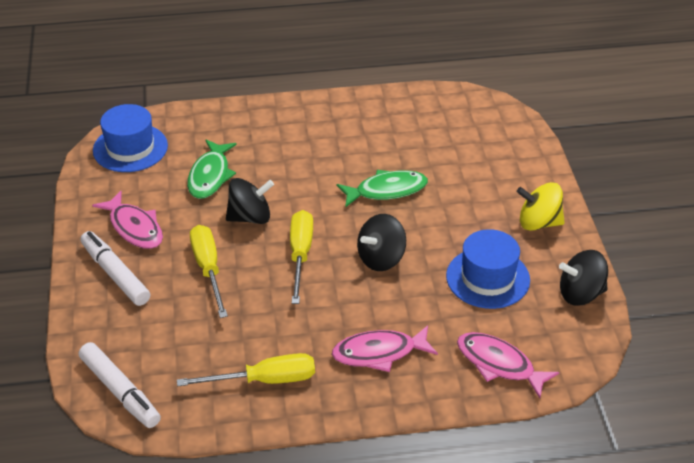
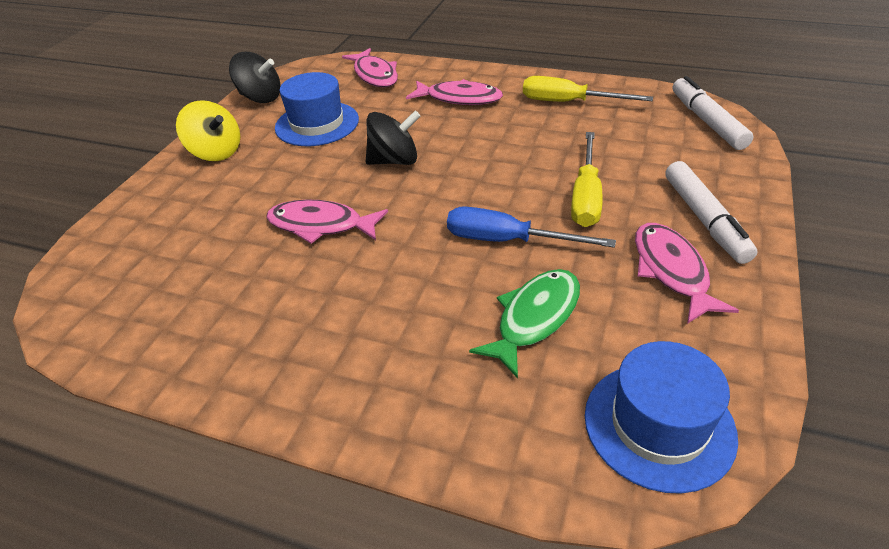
camera: 150 degrees left, 0 degrees up
black spinning top [226,178,274,224] -> blue screwdriver [447,206,616,248]
yellow screwdriver [290,210,313,304] -> none
green fish [337,170,428,208] -> pink fish [266,199,388,244]

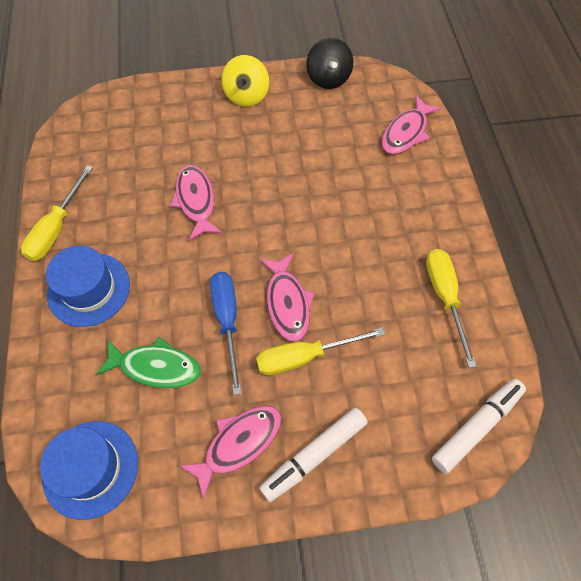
camera: 60 degrees right, 20 degrees up
blue hat [275,72,359,146] -> blue hat moved to [46,246,130,327]
black spinning top [366,110,421,165] -> none
pink fish [406,79,503,105] -> pink fish moved to [260,253,315,342]
none -> yellow screwdriver [21,165,93,261]

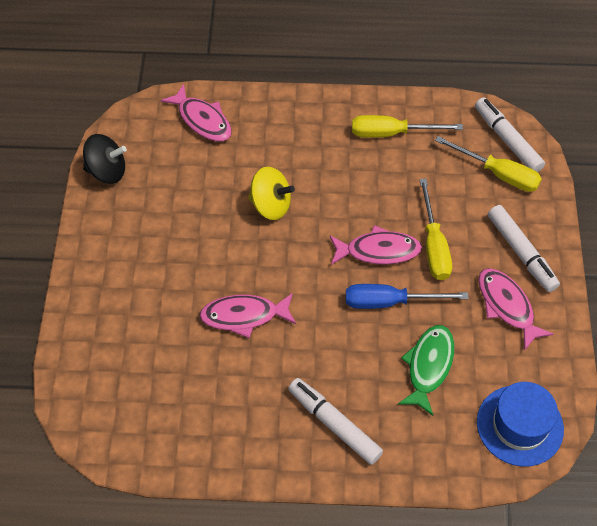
camera: 80 degrees left, 5 degrees down
yellow screwdriver [21,165,93,261] -> yellow screwdriver moved to [435,136,542,192]
blue hat [46,246,130,327] -> white marker [288,378,383,465]
yellow spinning top [222,55,269,107] -> yellow spinning top moved to [248,167,295,220]

